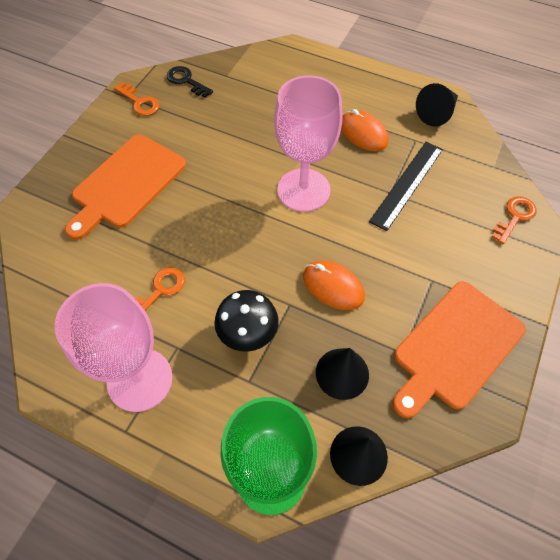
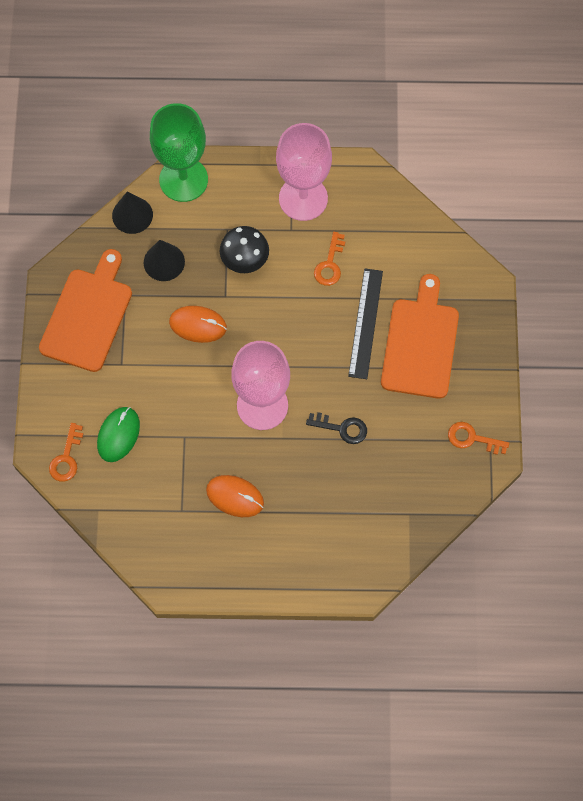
camera: 155 degrees right, 10 degrees up
black key [167,66,213,98] -> black key moved to [306,412,367,444]
black ruler [369,142,443,231] -> black ruler moved to [348,268,383,379]
black cone [416,83,458,127] -> none
none -> green mouse [97,407,140,462]

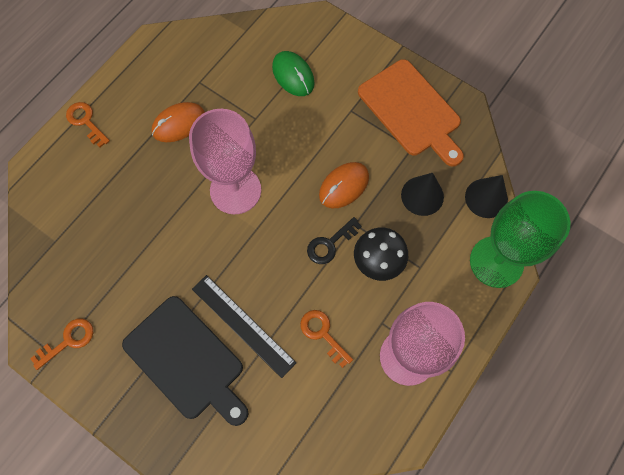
camera: 125 degrees right, 0 degrees up
orange key [49,423,83,482] -> orange key moved to [66,102,110,147]
black key [306,412,367,444] -> black key moved to [307,217,362,264]
orange cutting board [381,274,459,399] -> black cutting board [122,296,249,426]

